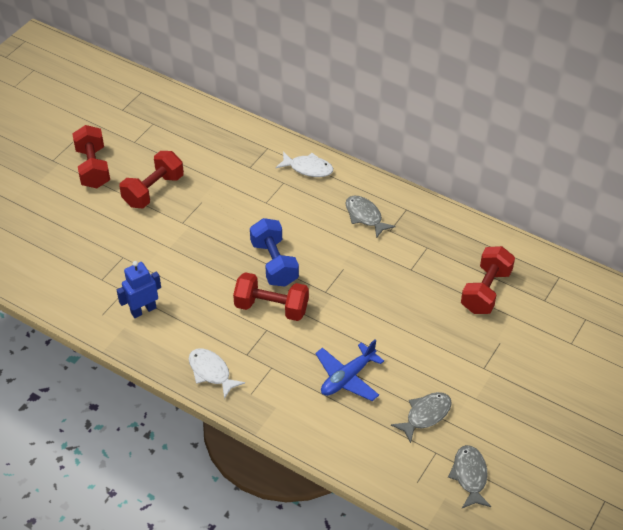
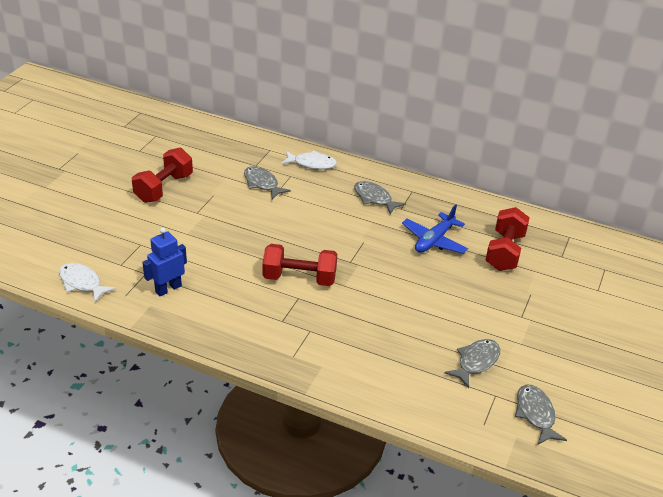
camera: 10 degrees left, 10 degrees down
red dumbbell [72,125,110,188] -> none
white fish [189,348,245,399] -> white fish moved to [59,263,116,302]
blue dumbbell [250,218,299,287] -> none
blue plane [315,340,384,401] -> blue plane moved to [402,204,468,254]
none -> grey fish [244,166,291,200]

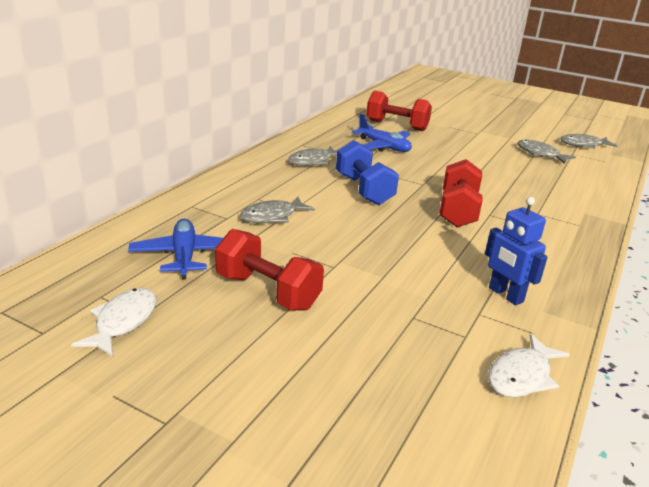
camera: 85 degrees left, 10 degrees down
white fish [281,150,337,169] -> white fish moved to [71,288,157,357]
none -> blue plane [128,219,223,280]
none -> blue dumbbell [336,140,399,205]

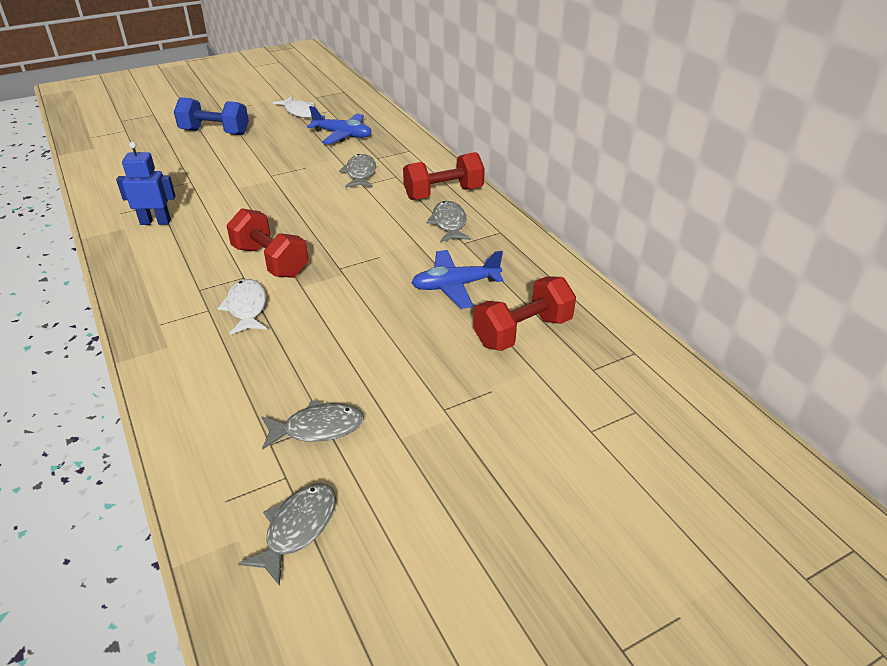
camera: 125 degrees right, 10 degrees up
red dumbbell [215,229,324,311] -> red dumbbell moved to [403,152,485,200]
blue dumbbell [336,140,399,205] -> blue dumbbell moved to [174,97,249,135]
white fish [488,334,570,397] -> white fish moved to [217,279,267,335]

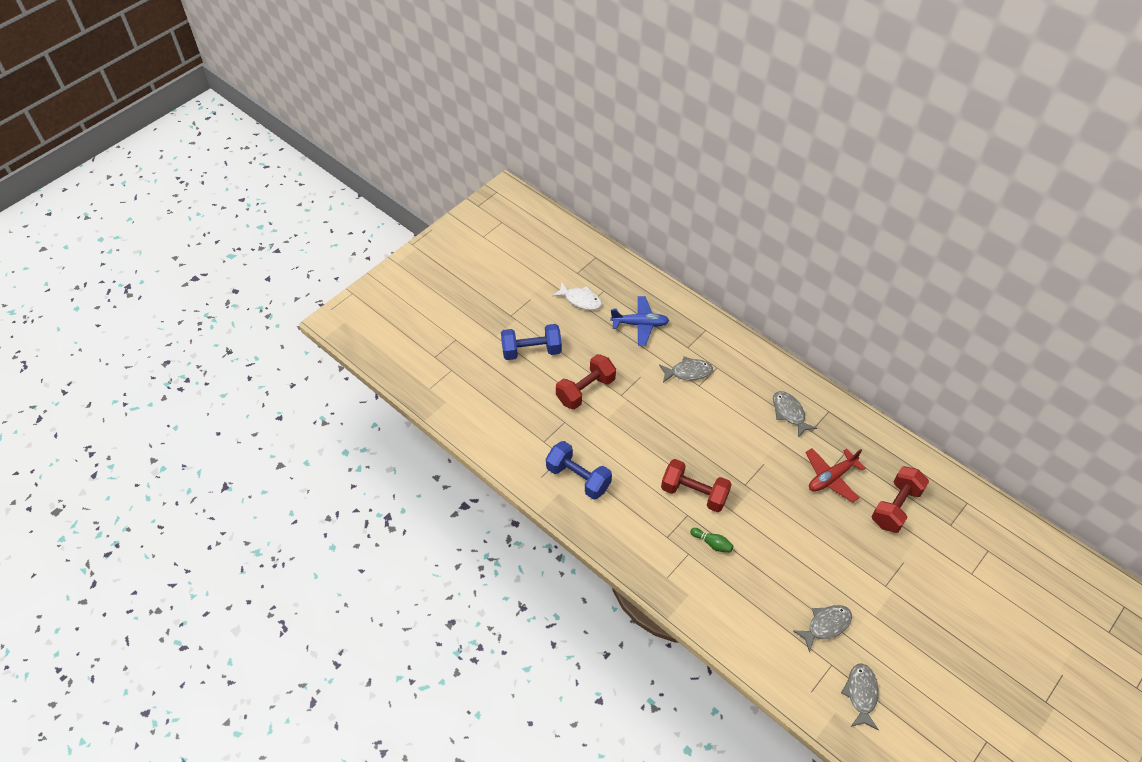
camera: 20 degrees left, 15 degrees up
blue robot [116,142,175,225] -> blue dumbbell [546,441,612,500]
white fish [217,279,267,335] -> green bowling pin [690,528,734,553]
grey fish [339,154,376,188] -> grey fish turned 105 degrees clockwise [659,356,713,383]
red dumbbell [403,152,485,200] -> red dumbbell moved to [556,354,616,410]
blue plane [411,250,504,309] -> red plane [806,448,866,502]

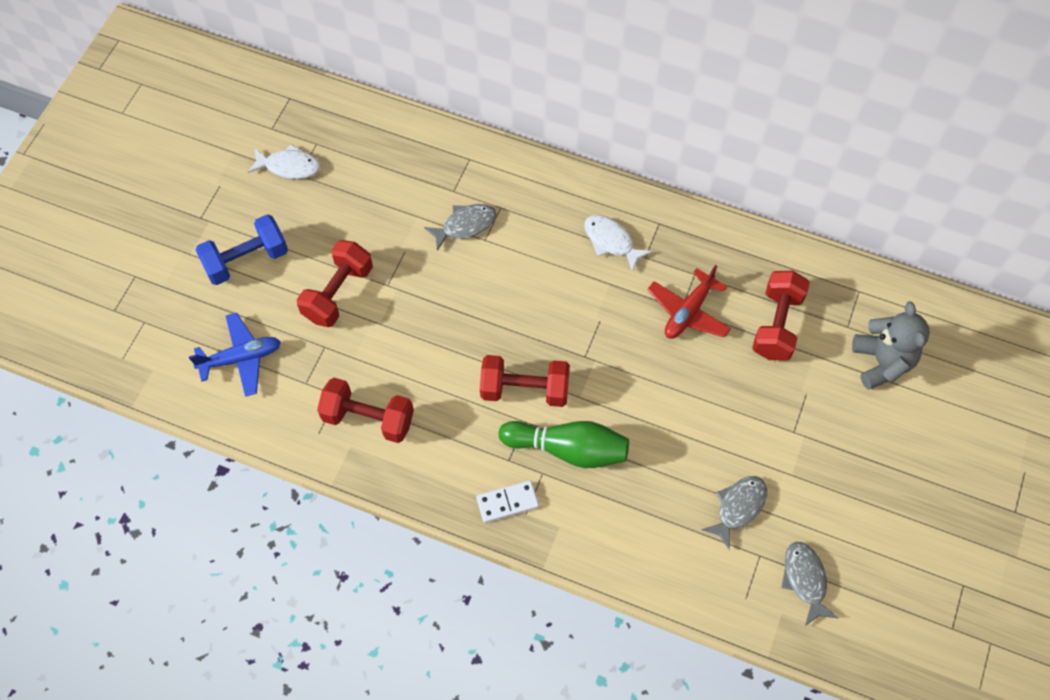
camera: 20 degrees left, 10 degrees up
blue dumbbell [546,441,612,500] -> red dumbbell [317,378,414,443]
blue plane [610,296,669,346] -> blue plane moved to [189,313,281,397]
green bowling pin [690,528,734,553] -> green bowling pin [498,421,629,468], size x2.14
grey fish [773,391,817,438] -> white fish [584,215,652,271]
none -> white domino [476,480,539,523]
none -> grey teddy bear [852,302,930,390]

